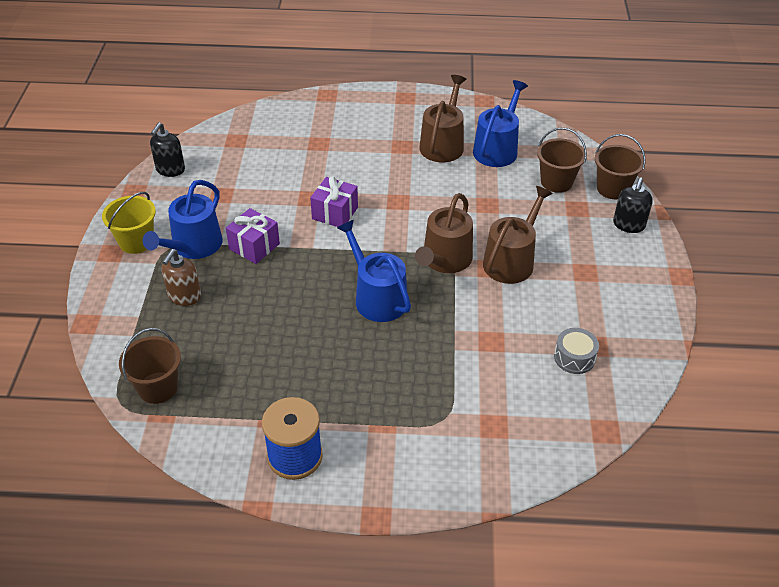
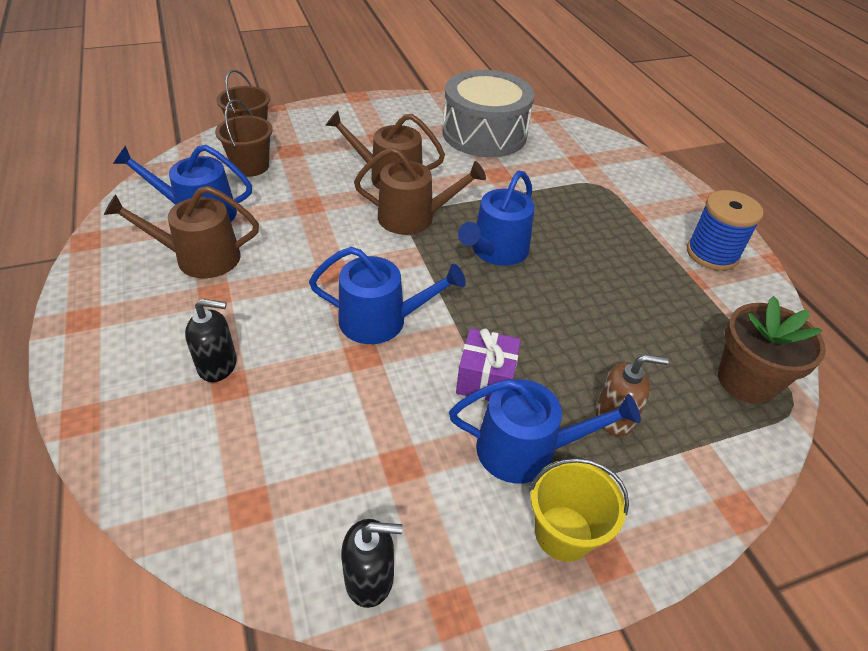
camera: 115 degrees left, 0 degrees up
brown bucket [119,328,181,404] -> brown flower pot [718,296,826,404]
purple gift [310,176,358,227] -> blue watering can [309,247,466,344]
grey drum [554,328,599,374] -> grey drum [442,70,534,157], size x2.44
black soap dispenser [613,178,653,233] -> black soap dispenser moved to [185,299,237,382]

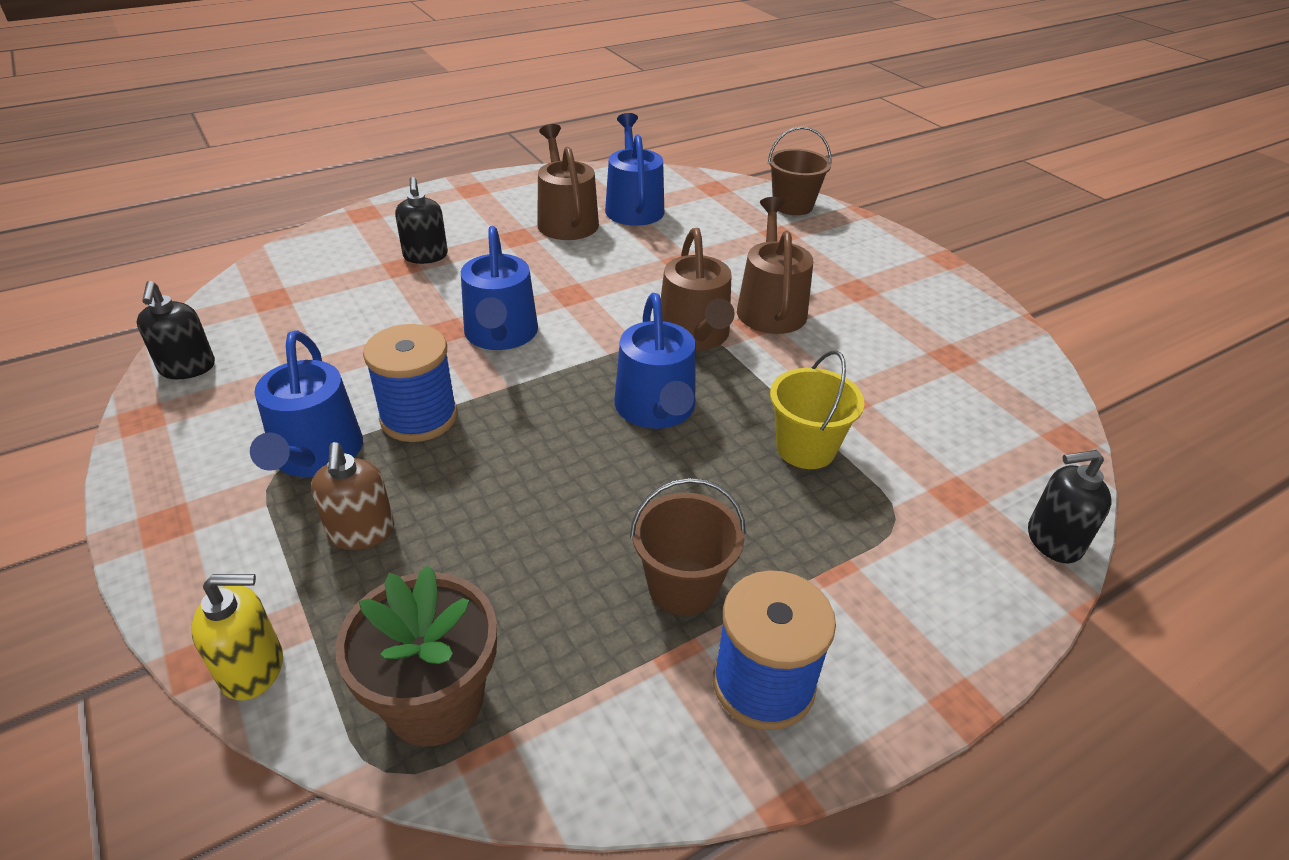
camera: 80 degrees right, 5 degrees down
brown bucket [215,100,273,177] -> brown bucket moved to [630,478,746,616]
grey drum [442,70,534,157] -> none
purple gift [456,328,521,401] -> blue spool [363,324,457,442]
blue watering can [458,171,535,266] -> blue watering can turned 120 degrees counterclockwise [615,293,696,429]
yellow bucket [529,458,629,562] -> yellow bucket moved to [770,350,865,469]
none -> yellow soap dispenser [191,574,283,700]
none -> black soap dispenser [1028,450,1112,564]

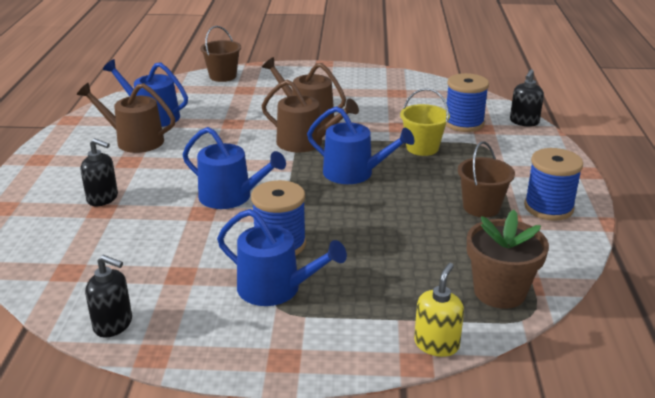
camera: 55 degrees left, 10 degrees down
brown soap dispenser [311,442,394,550] -> none
none -> blue spool [446,73,489,132]

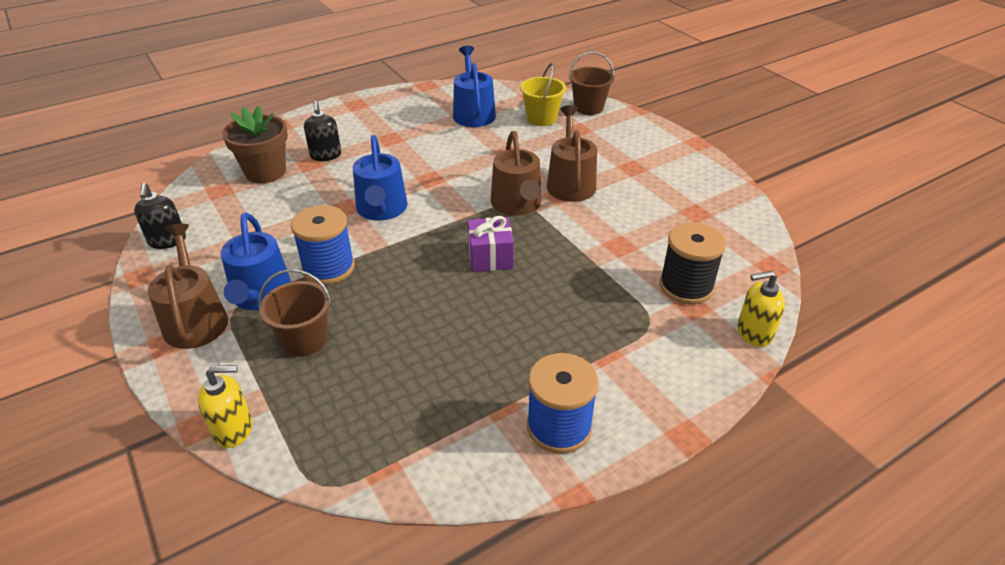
camera: 55 degrees right, 10 degrees up
brown watering can [77,83,175,153] -> brown watering can moved to [148,224,228,349]
blue watering can [307,106,414,184] -> purple gift [468,216,514,272]
yellow bucket [400,88,450,156] -> yellow bucket moved to [520,63,566,126]
blue spool [446,73,489,132] -> black spool [660,222,726,305]
brown bucket [458,141,515,217] -> brown bucket moved to [258,269,332,357]
brown flower pot [467,210,549,309] -> brown flower pot moved to [222,106,288,183]
black soap dispenser [510,69,544,126] -> yellow soap dispenser [737,271,785,347]

